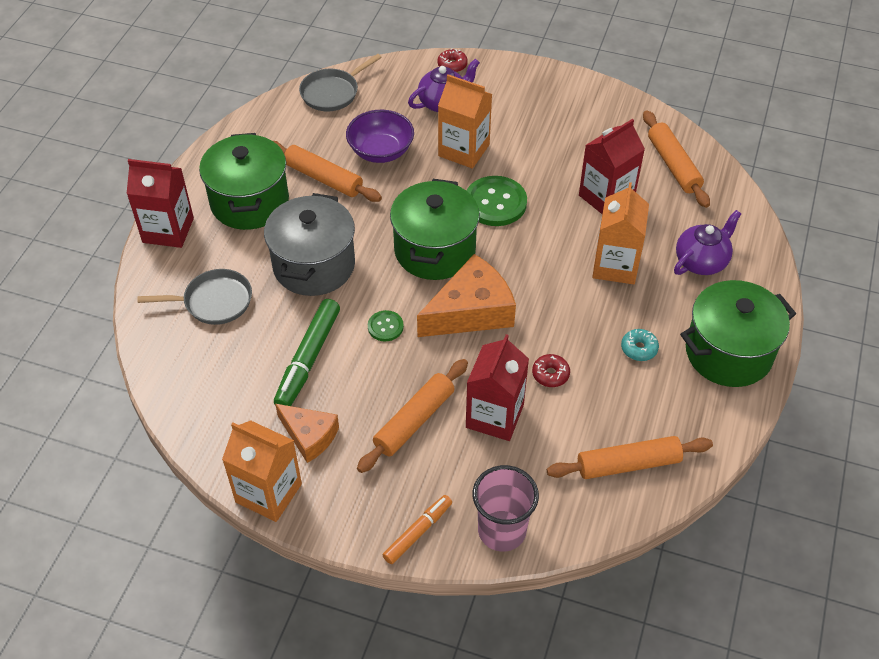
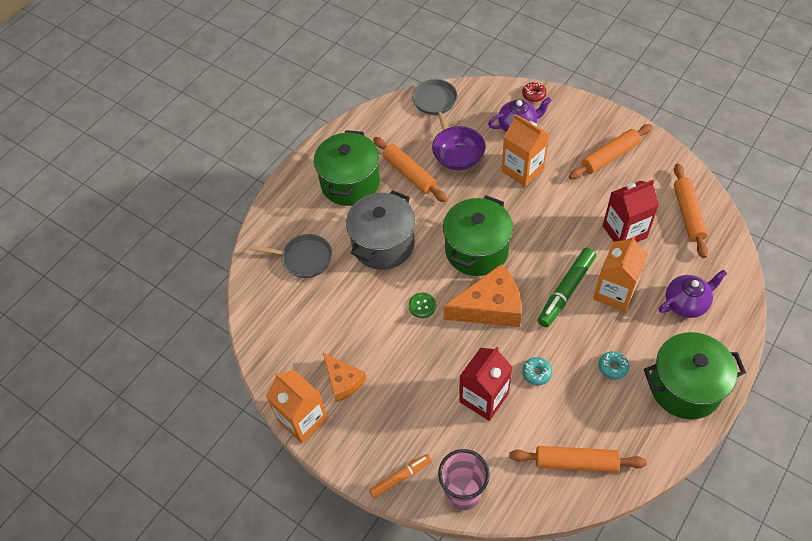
camera: 20 degrees right, 5 degrees up
red carton [127,159,194,248] -> none
green marker [274,299,340,406] -> green marker moved to [538,248,596,327]
grey pan [299,54,382,111] -> grey pan turned 105 degrees clockwise [412,79,457,130]
orange rolling pin [357,359,468,473] -> orange rolling pin moved to [569,124,652,179]
green button [466,176,527,226] -> none
red donut [532,354,570,387] -> turquoise donut [522,357,552,385]

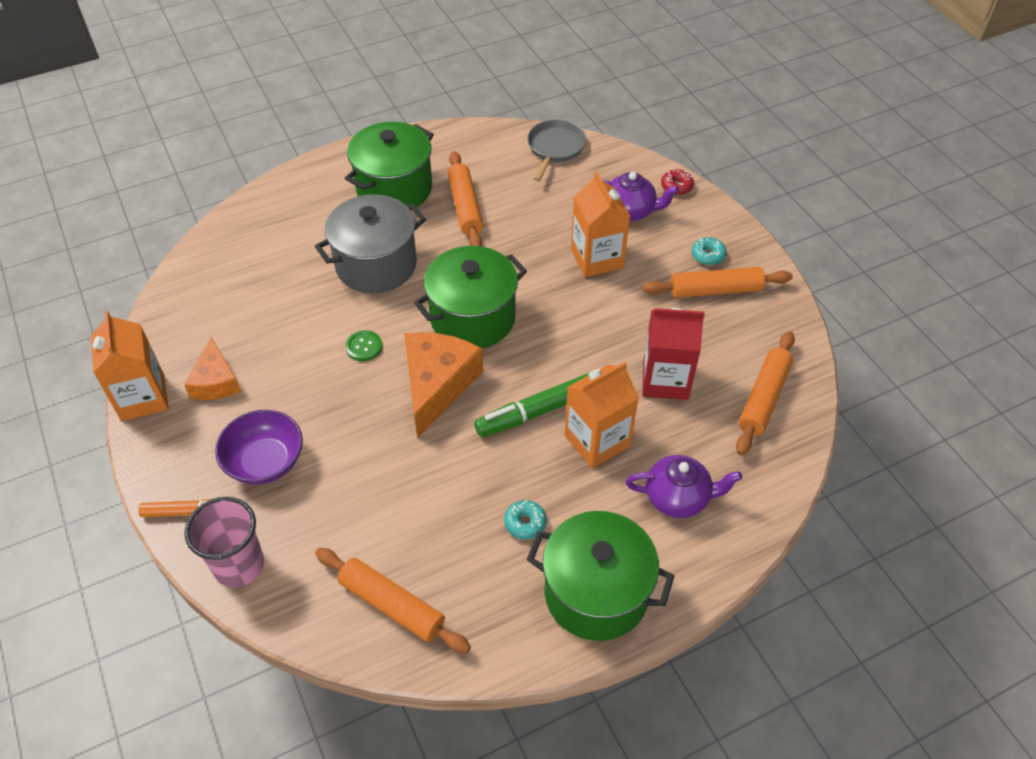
camera: 25 degrees right, 5 degrees down
grey pan [249,234,332,278] -> none
purple bowl [432,126,486,170] -> purple bowl moved to [215,410,303,485]
orange cheese [444,264,522,327] -> orange cheese turned 90 degrees counterclockwise [404,332,483,438]
red carton [459,347,513,421] -> none
turquoise donut [522,357,552,385] -> turquoise donut moved to [692,237,727,265]

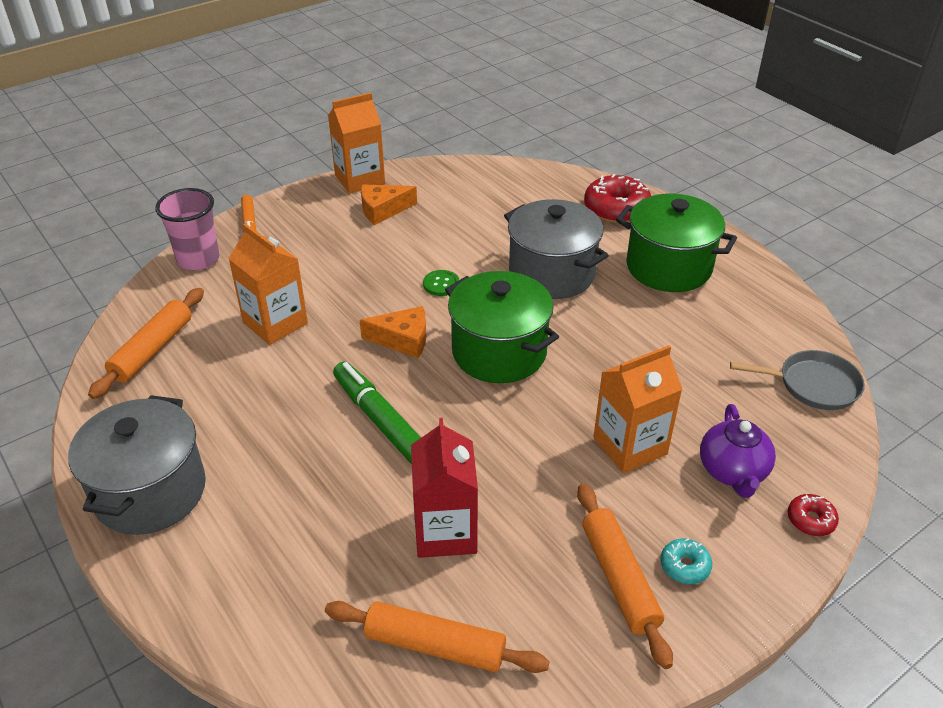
camera: 80 degrees right, 10 degrees down
purple bowl [215,410,303,485] -> none
orange cheese [404,332,483,438] -> orange cheese [360,306,426,358], size x0.62
orange rolling pin [448,151,483,246] -> none
turquoise donut [504,500,547,539] -> none
green pot [527,511,674,641] -> grey pot [68,395,206,535]
orange carton [565,362,639,469] -> orange carton moved to [228,223,308,345]
purple teapot [626,455,742,518] -> none
none -> red donut [584,174,651,223]

